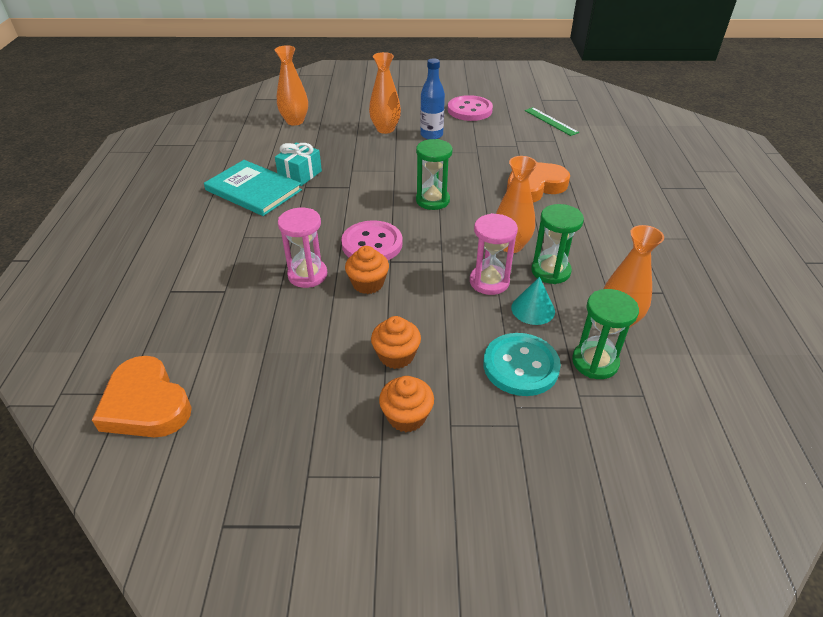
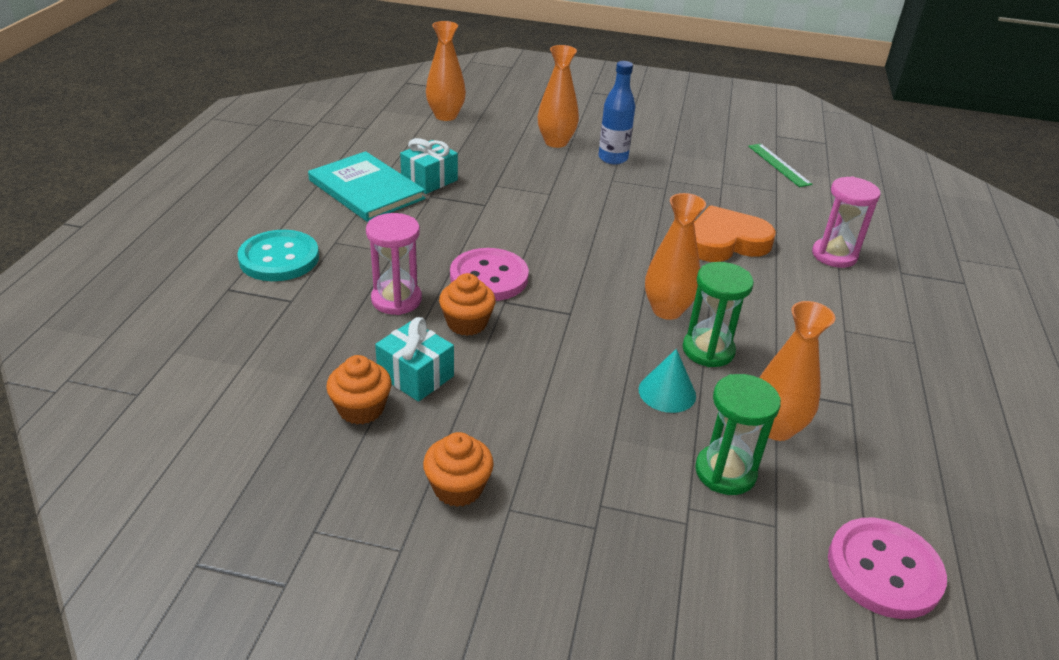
camera: 10 degrees right, 5 degrees down
orange heart [92,356,192,437] -> none
orange cupcake [371,316,421,369] -> orange cupcake moved to [326,355,391,424]
green hourglass [416,139,453,210] -> none
pink button [448,95,493,121] -> pink button moved to [828,517,947,619]
pink hourglass [470,213,518,295] -> pink hourglass moved to [812,176,881,268]
turquoise button [483,333,561,396] -> turquoise button moved to [237,230,319,281]
none -> turquoise gift [375,317,454,402]

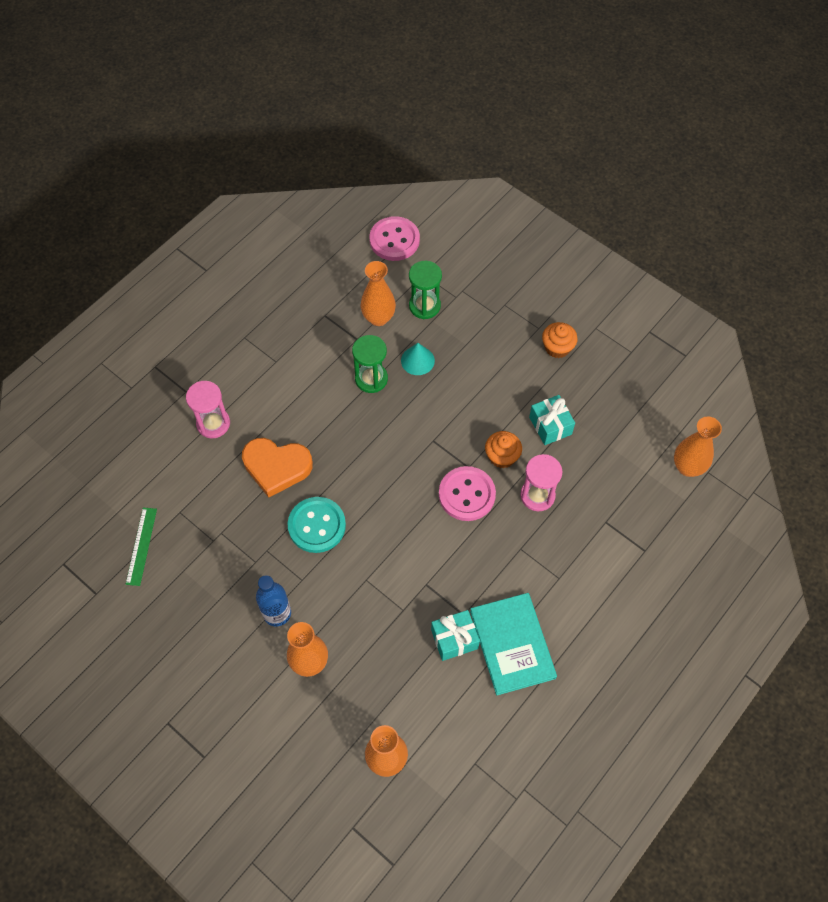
camera: 150 degrees left, 25 degrees up
turquoise button [237,230,319,281] -> turquoise button moved to [288,497,346,553]
orange cupcake [326,355,391,424] -> none
orange vase [645,193,706,320] -> orange vase moved to [674,417,722,477]

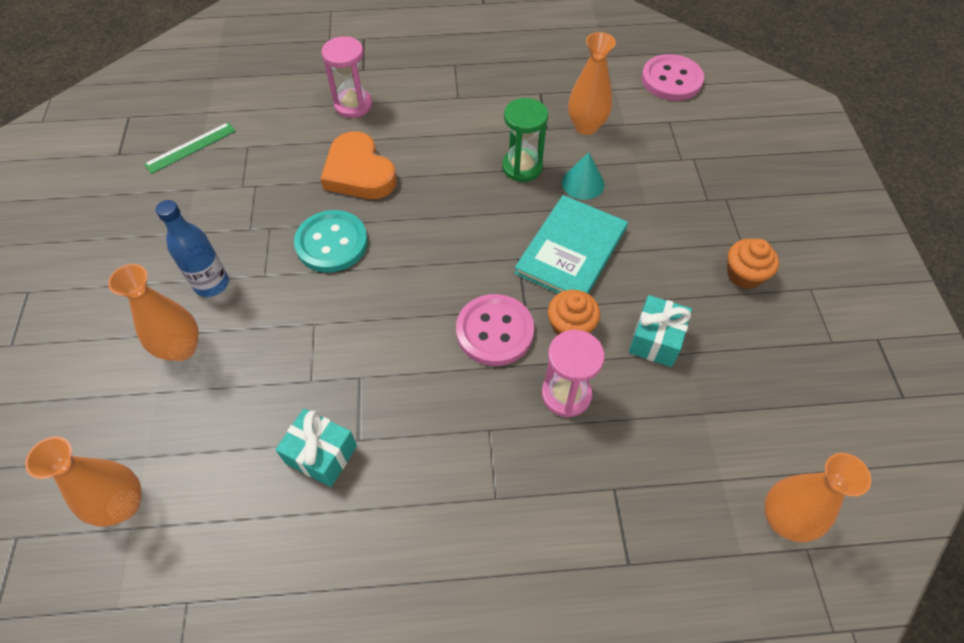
camera: 45 degrees right, 5 degrees down
green hourglass [409,261,442,319] -> none
turquoise book [470,593,557,695] -> turquoise book moved to [514,195,628,294]

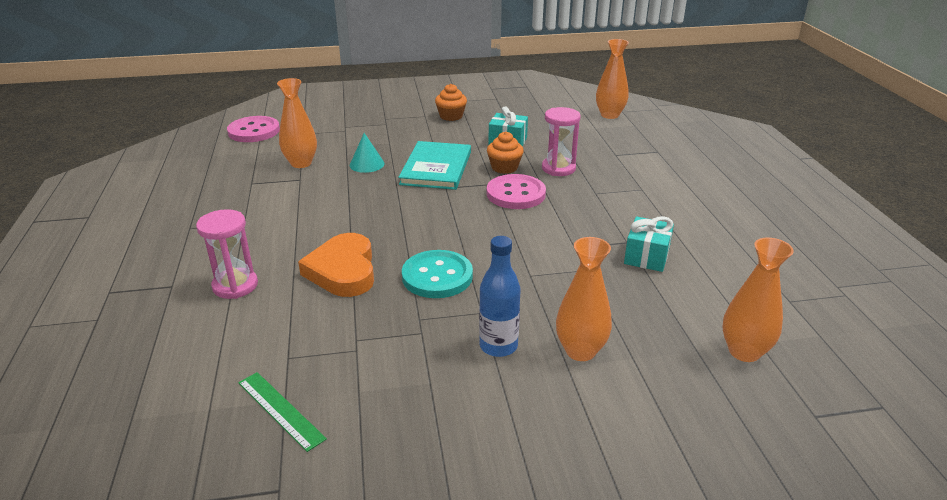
camera: 95 degrees left, 25 degrees down
orange heart [320,131,397,199] -> orange heart turned 120 degrees clockwise [298,233,374,297]
green hourglass [502,98,548,182] -> none
turquoise book [514,195,628,294] -> turquoise book turned 75 degrees clockwise [398,141,471,190]

